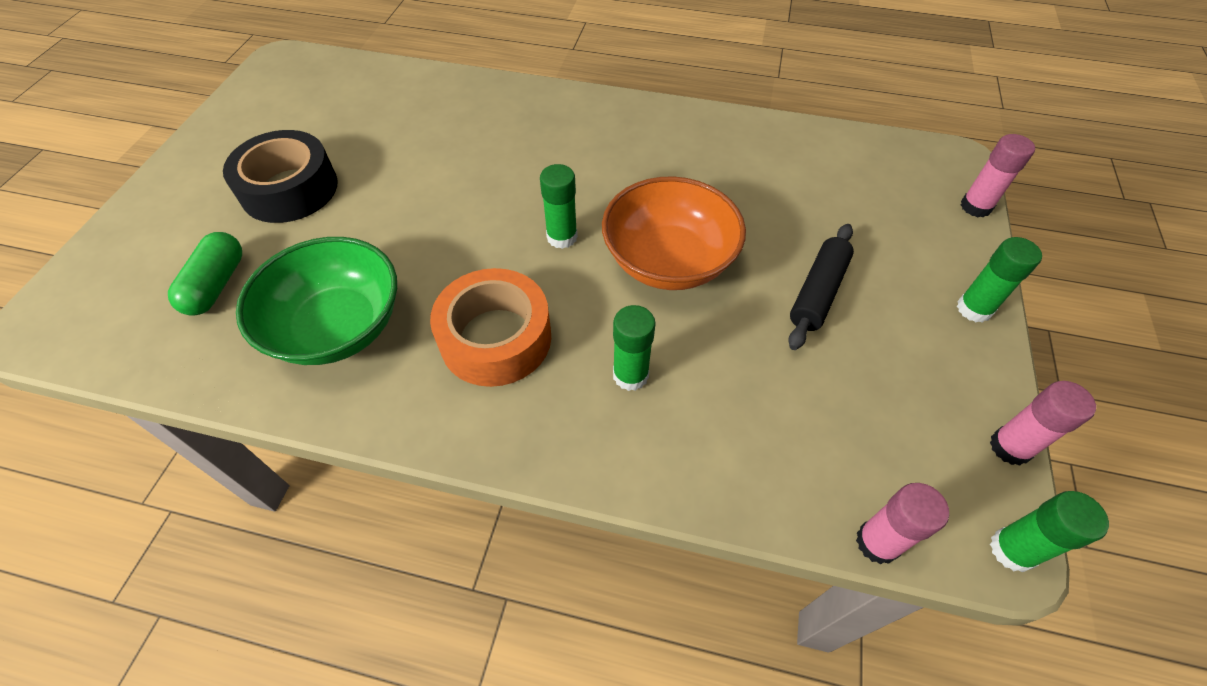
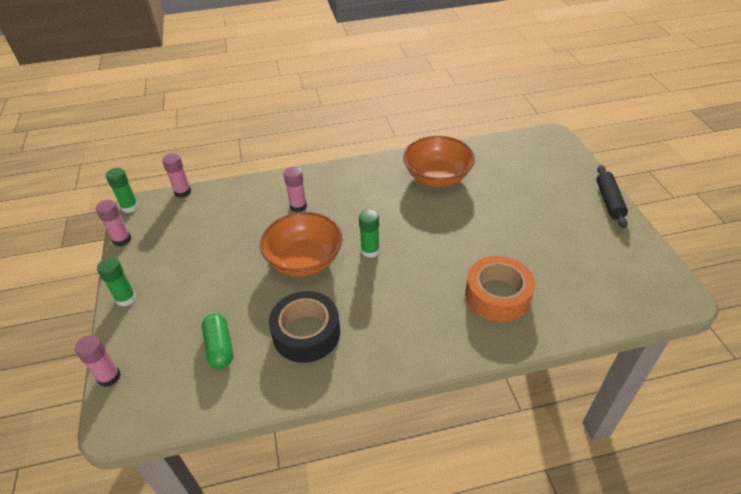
camera: 155 degrees right, 10 degrees down
green capsule [168,232,242,316] -> green capsule moved to [202,313,233,369]
black tape [223,130,338,223] -> black tape moved to [269,291,340,363]
green bowl [236,237,397,365] -> orange bowl [403,136,475,187]
orange tape [430,268,551,387] -> orange tape moved to [465,256,535,322]
green glue stick [613,305,656,391] -> pink glue stick [284,167,307,212]
black rolling pin [788,224,854,350] -> black rolling pin moved to [596,165,628,228]

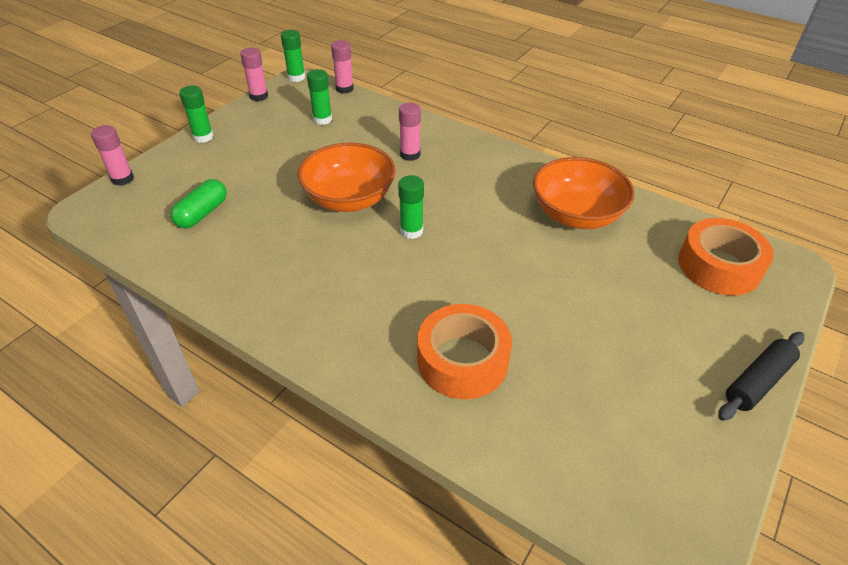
camera: 45 degrees right, 0 degrees up
black tape [269,291,340,363] -> none
none -> green glue stick [307,69,332,125]
none -> orange tape [679,218,774,296]

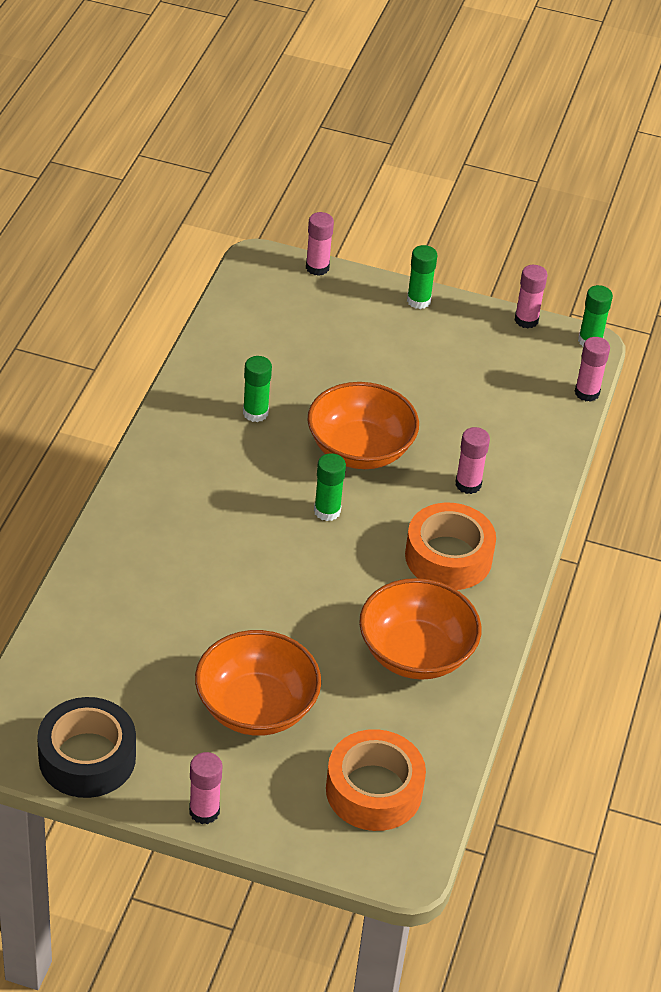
camera: 70 degrees right, 0 degrees up
green capsule [170,179,227,229] -> none
green glue stick [307,69,332,125] -> green glue stick moved to [243,356,272,422]
orange tape [417,304,512,399] -> orange tape moved to [405,503,496,590]
black rolling pin [718,332,804,421] -> pink glue stick [189,752,223,824]
none -> black tape [37,697,136,798]
none -> orange bowl [195,630,321,736]

